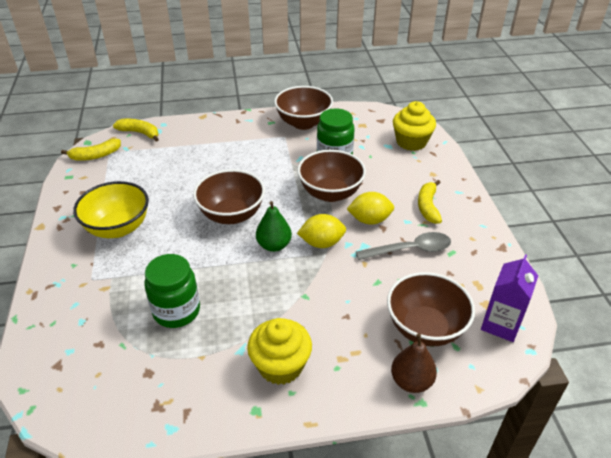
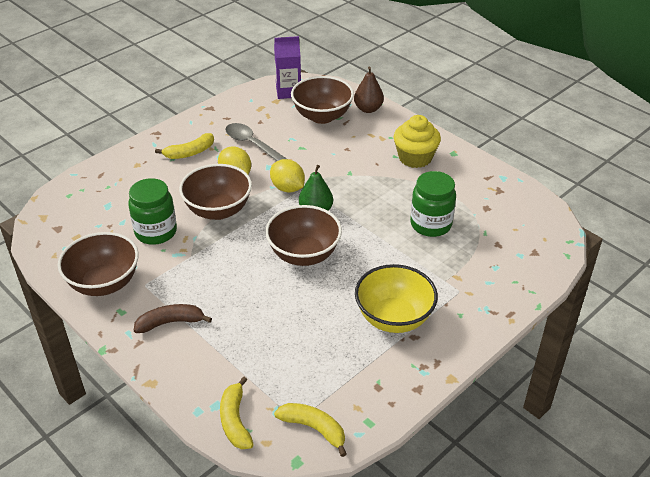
camera: 125 degrees left, 0 degrees up
yellow cupcake [393,101,436,151] -> none
none -> brown banana [134,304,212,333]

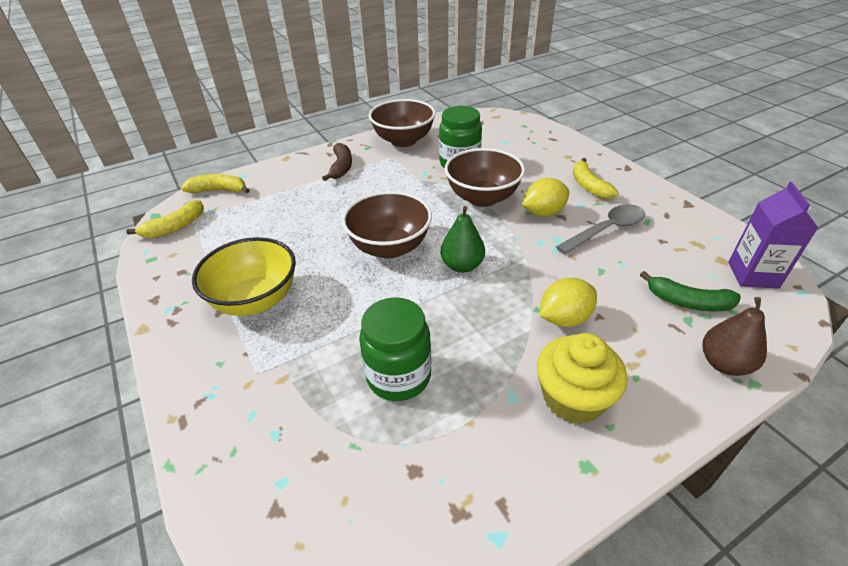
camera: 105 degrees right, 0 degrees up
yellow lemon [270,159,305,193] -> yellow lemon moved to [540,278,597,327]
brown bowl [291,76,354,124] -> green banana [640,271,741,312]

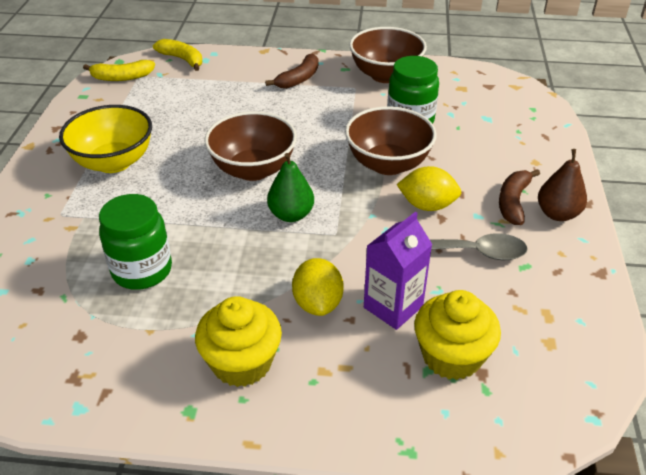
camera: 35 degrees right, 0 degrees up
yellow lemon [540,278,597,327] -> yellow lemon turned 75 degrees clockwise [292,258,344,316]
yellow banana [573,158,618,199] -> brown banana [499,169,540,225]
green banana [640,271,741,312] -> yellow cupcake [414,290,501,380]
brown pear [702,297,767,376] -> brown pear moved to [538,149,587,221]
purple carton [728,182,818,289] -> purple carton moved to [364,212,432,330]

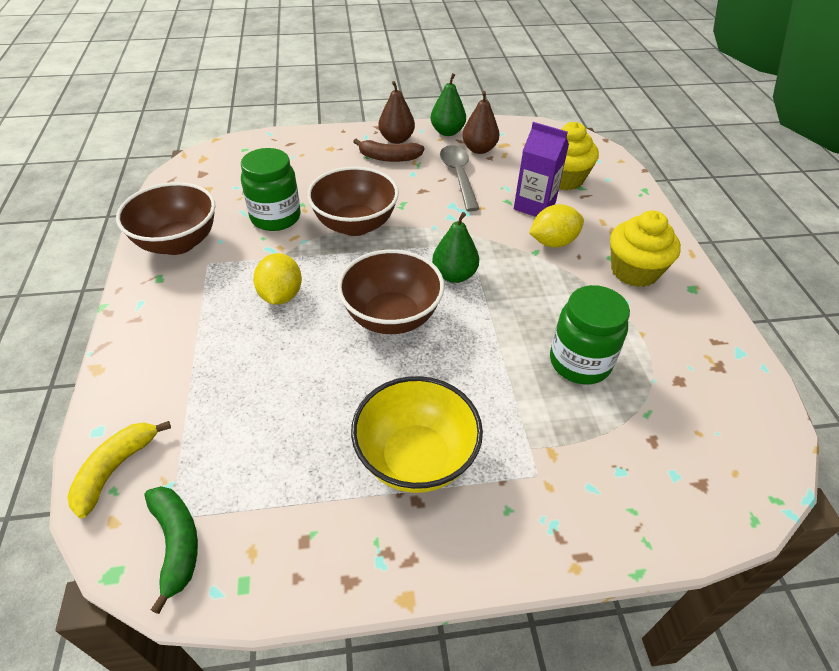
camera: 105 degrees left, 5 degrees up
yellow banana [83,60,155,81] -> green banana [145,486,198,614]
brown banana [265,53,318,89] -> none
yellow lemon [396,166,461,211] -> yellow lemon moved to [253,253,302,305]
none -> green pear [431,73,466,136]
none -> brown pear [462,91,499,154]

